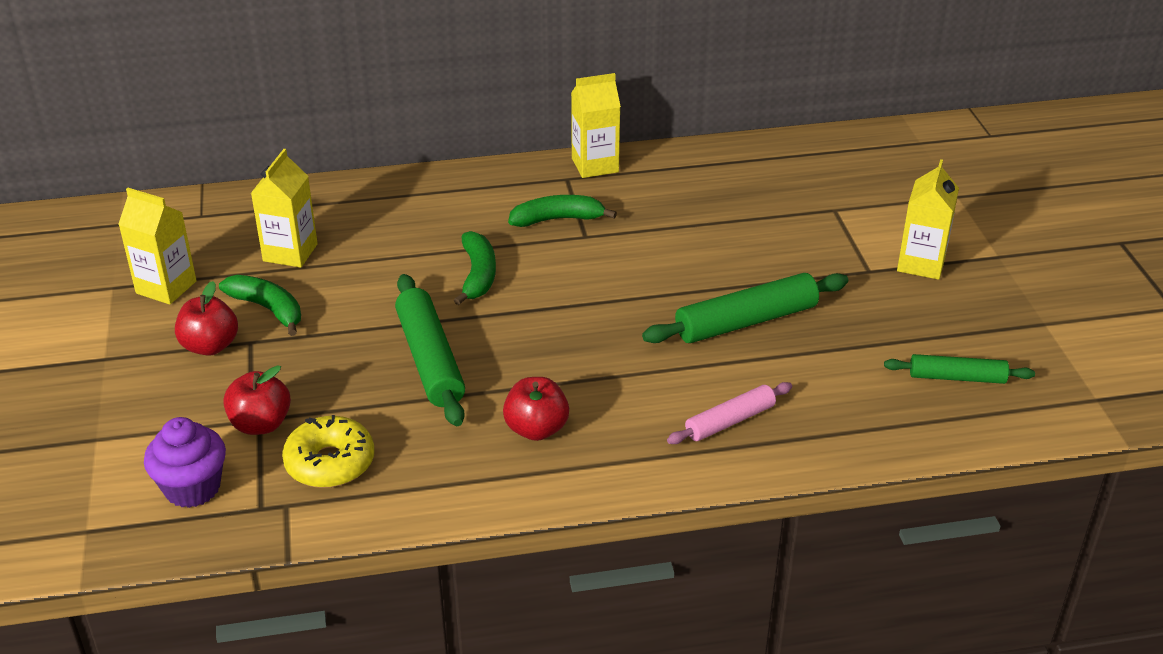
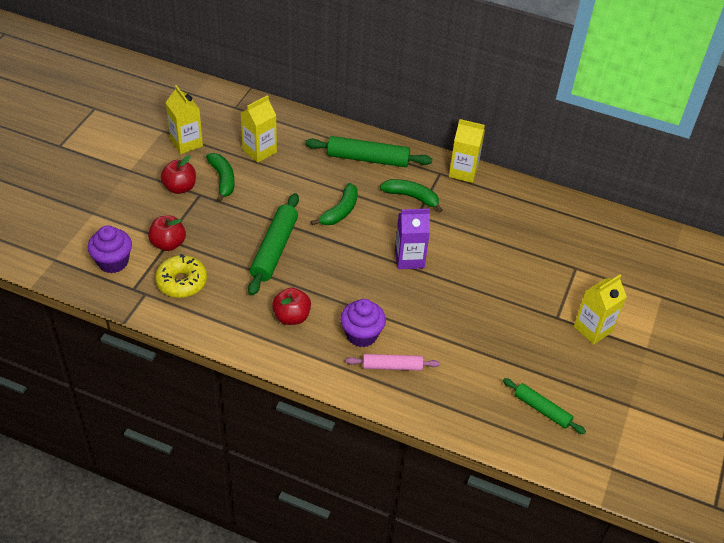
camera: 30 degrees right, 10 degrees up
green rolling pin [642,273,848,343] -> green rolling pin moved to [305,136,432,167]
none -> purple cupcake [340,299,386,347]
none -> purple carton [395,209,430,269]

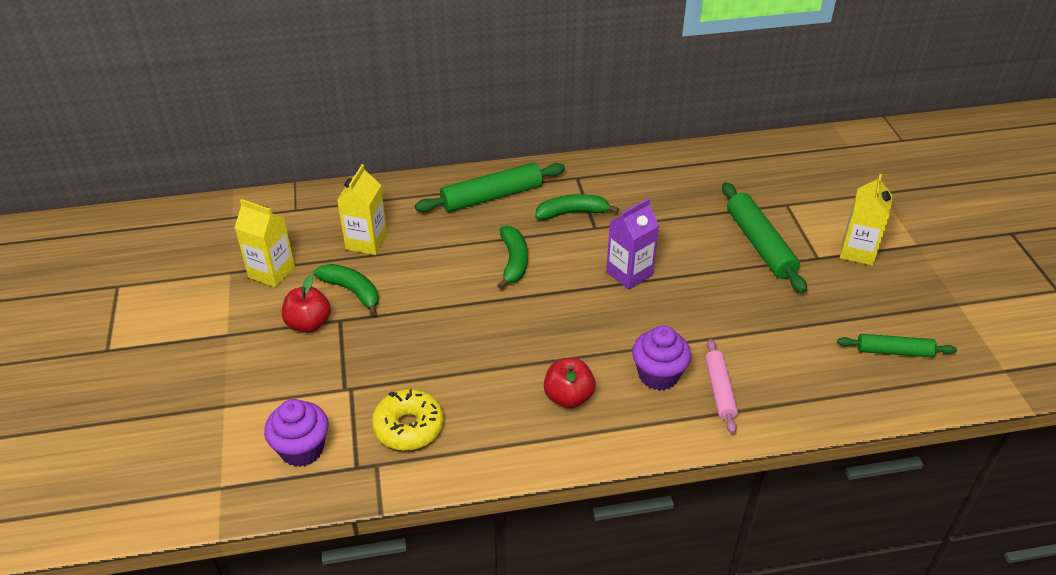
camera: 30 degrees left, 5 degrees down
red apple [148,216,186,251] -> none
green rolling pin [248,193,299,296] -> green rolling pin moved to [722,182,807,293]
pink rolling pin [346,354,440,371] -> pink rolling pin turned 60 degrees counterclockwise [705,339,738,434]
yellow carton [449,119,485,183] -> none

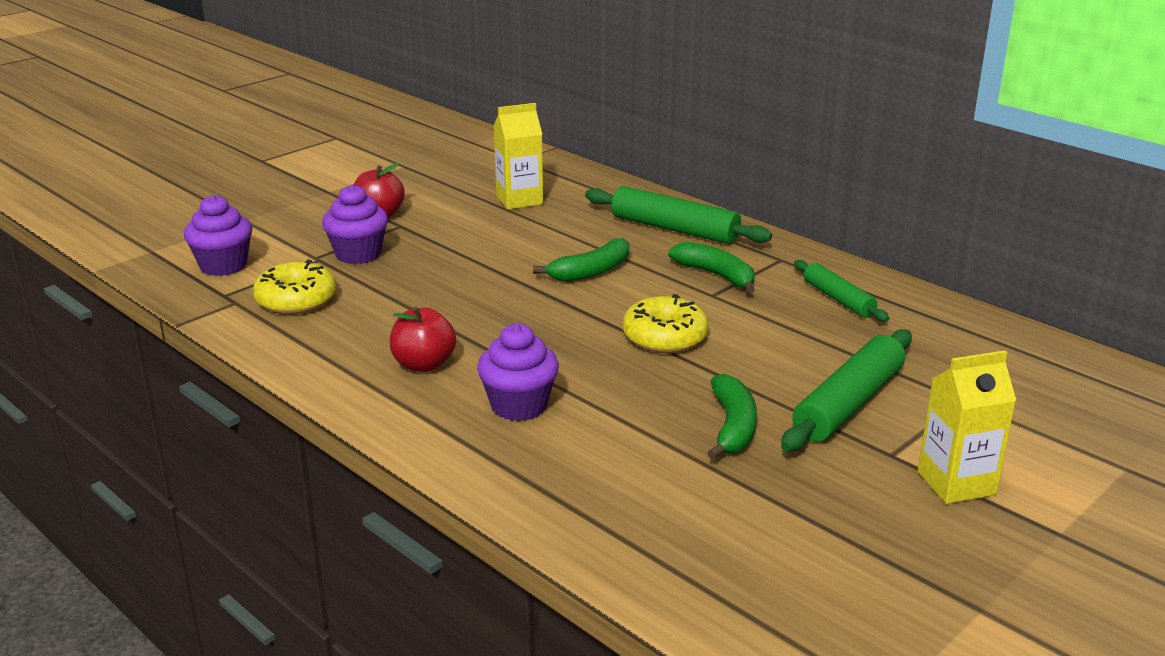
camera: 55 degrees right, 15 degrees down
yellow carton [235,199,295,287] -> none
green banana [313,264,379,316] -> green banana moved to [707,374,757,459]
purple carton [606,198,659,290] -> yellow donut [623,294,709,353]
pink rolling pin [705,339,738,434] -> none
green rolling pin [837,334,957,357] -> green rolling pin moved to [794,260,889,322]
none -> purple cupcake [322,184,388,264]

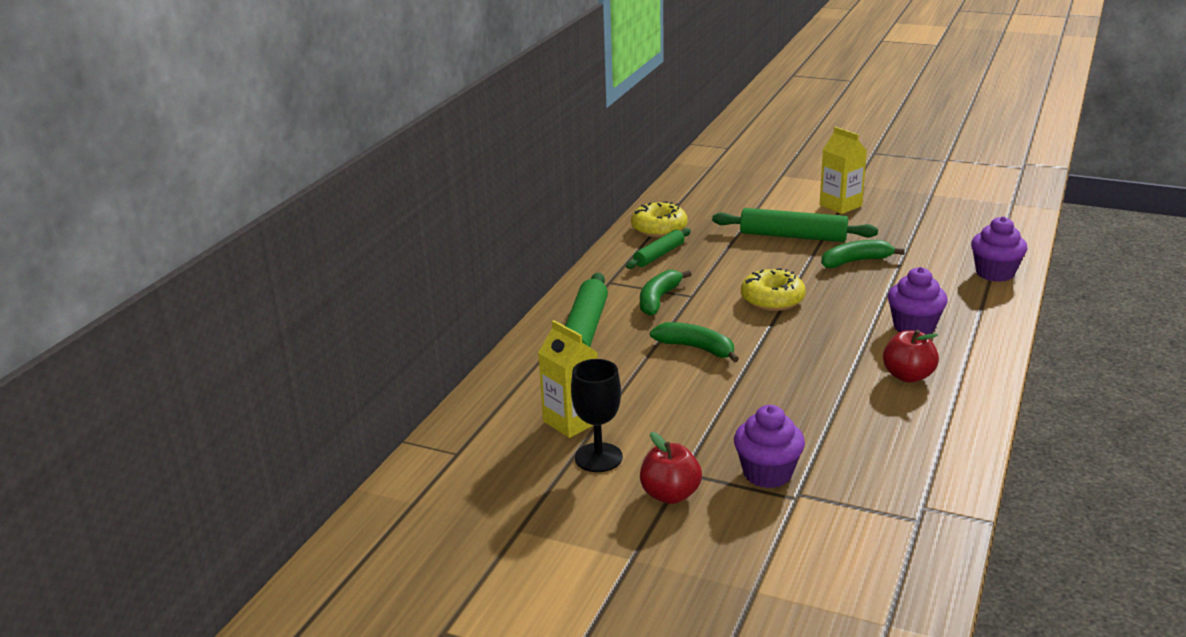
camera: 110 degrees left, 0 degrees up
purple cupcake [184,195,252,276] -> purple cupcake moved to [971,216,1028,282]
yellow donut [253,259,336,314] -> yellow donut moved to [631,201,688,238]
none -> black goblet [571,359,623,472]

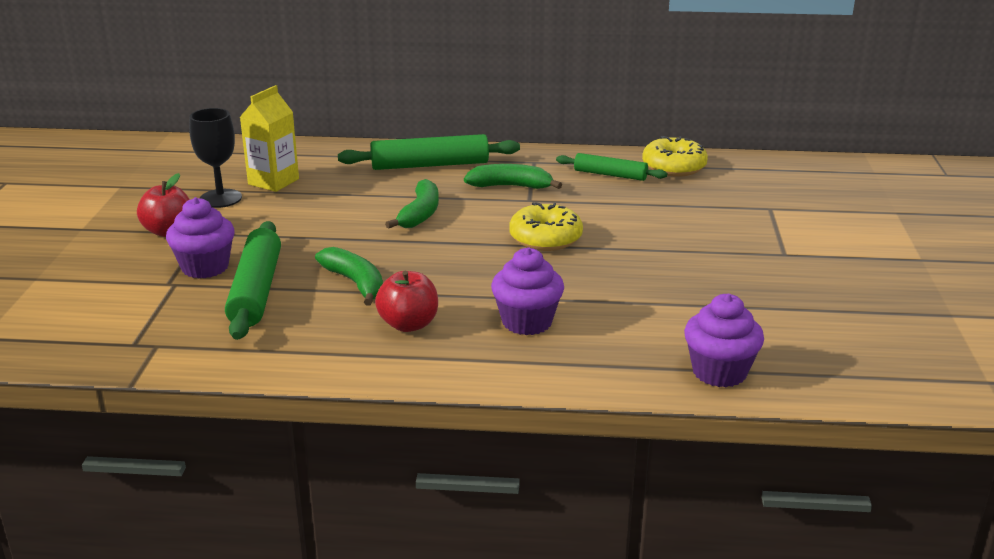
camera: 70 degrees right, 0 degrees up
green rolling pin [712,208,878,242] -> green rolling pin moved to [225,221,281,340]
yellow carton [820,127,867,214] -> none
green banana [821,240,905,268] -> green banana moved to [315,247,383,306]

